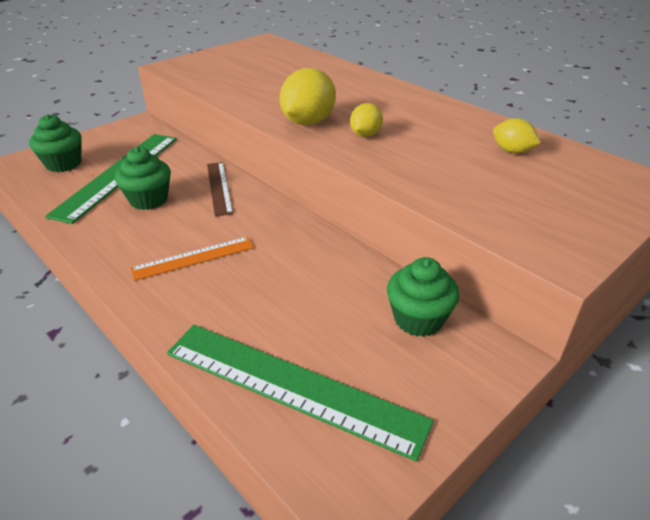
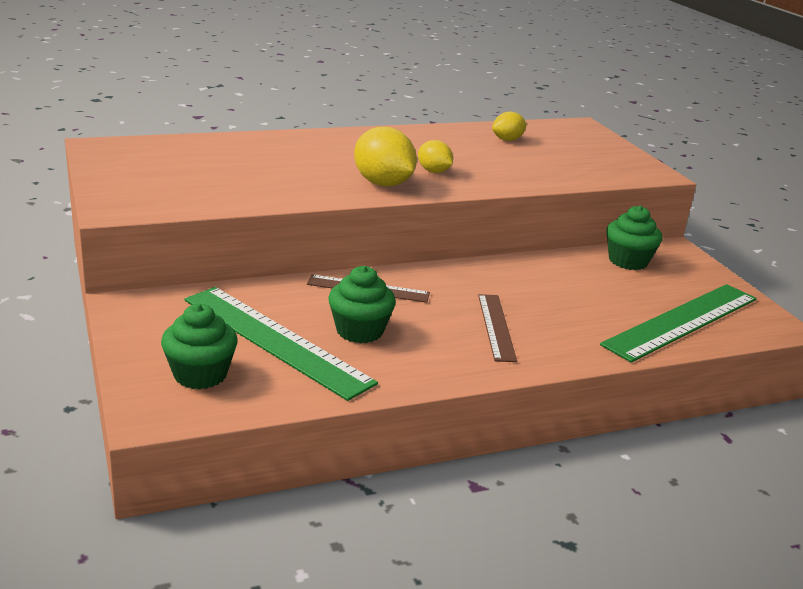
camera: 70 degrees left, 10 degrees down
orange ruler [130,237,254,281] -> brown ruler [478,294,517,362]

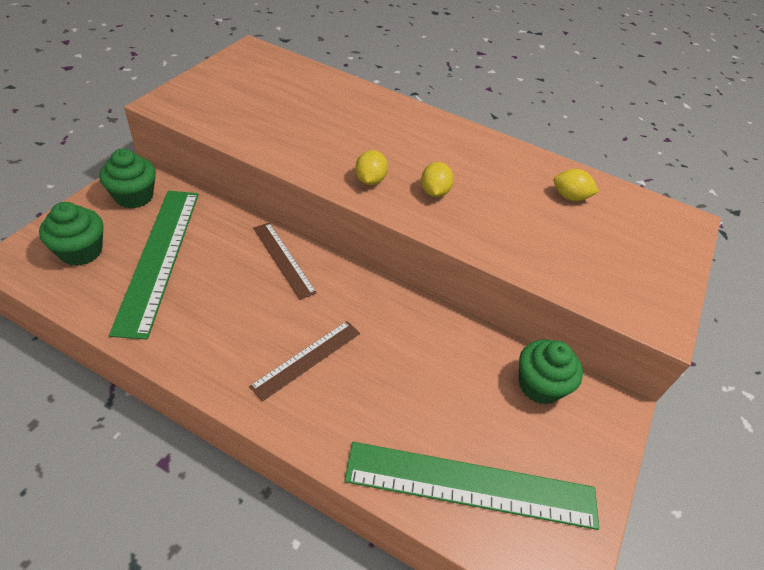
camera: 45 degrees right, 20 degrees up
green cupcake [328,266,396,343] -> green cupcake moved to [99,149,156,209]
yellow lemon [354,127,417,186] -> yellow lemon [355,150,388,185], size x0.58

